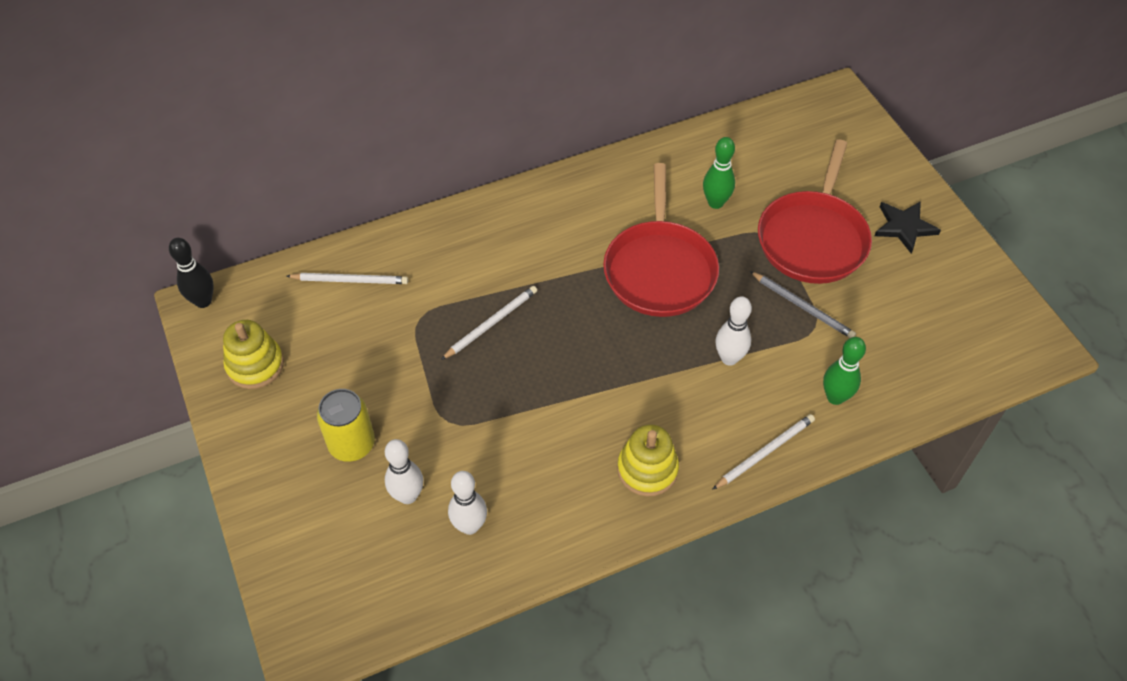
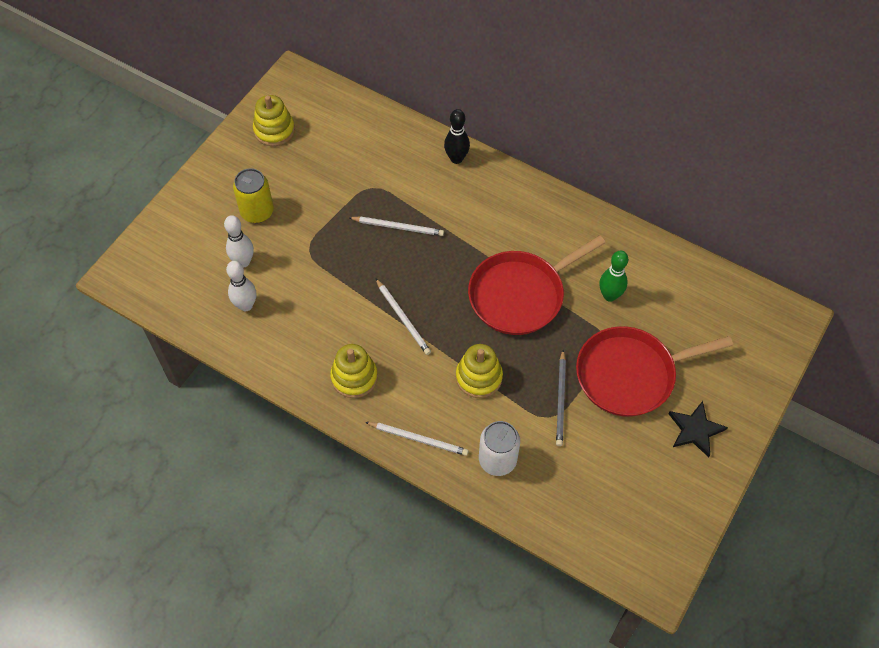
camera: 55 degrees right, 5 degrees up
black bowling pin [169,238,214,308] -> black bowling pin moved to [444,109,470,164]
white pencil [287,273,408,284] -> white pencil moved to [375,278,431,355]
white bowling pin [715,296,752,366] -> yellow stacking toy [456,344,503,398]
green bowling pin [823,337,866,405] -> white can [479,421,520,476]

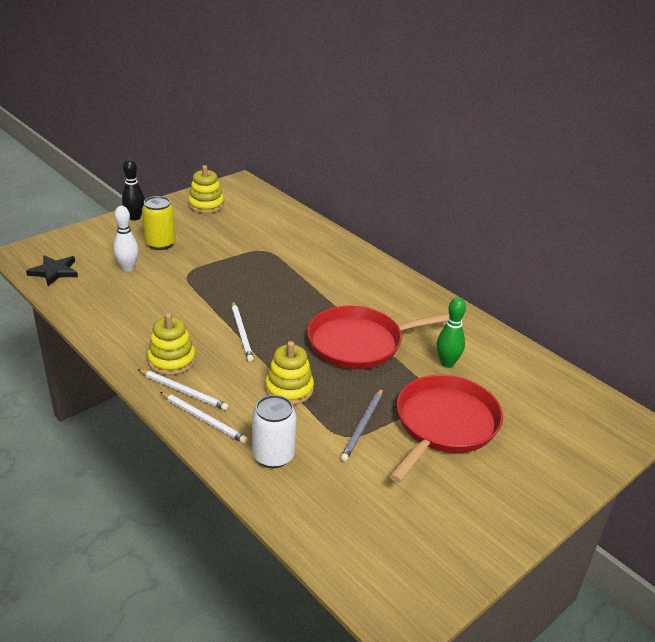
camera: 15 degrees right, 25 degrees down
white bowling pin [226,261,256,311] -> none
white pencil [348,216,444,236] -> white pencil moved to [138,369,229,410]
black bowling pin [444,109,470,164] -> black bowling pin moved to [122,159,145,220]
red pan [576,326,733,417] -> red pan turned 120 degrees clockwise [390,375,503,483]
black star [668,401,728,457] -> black star moved to [26,255,78,286]

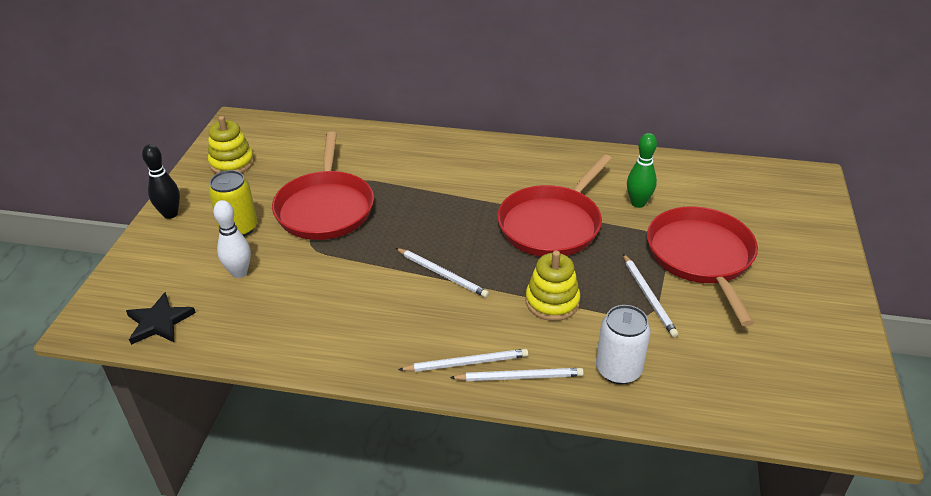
camera: 35 degrees left, 5 degrees up
yellow stacking toy [147,313,195,375] -> none
grey pencil [340,388,383,462] -> white pencil [623,254,678,337]
none -> red pan [272,131,374,240]

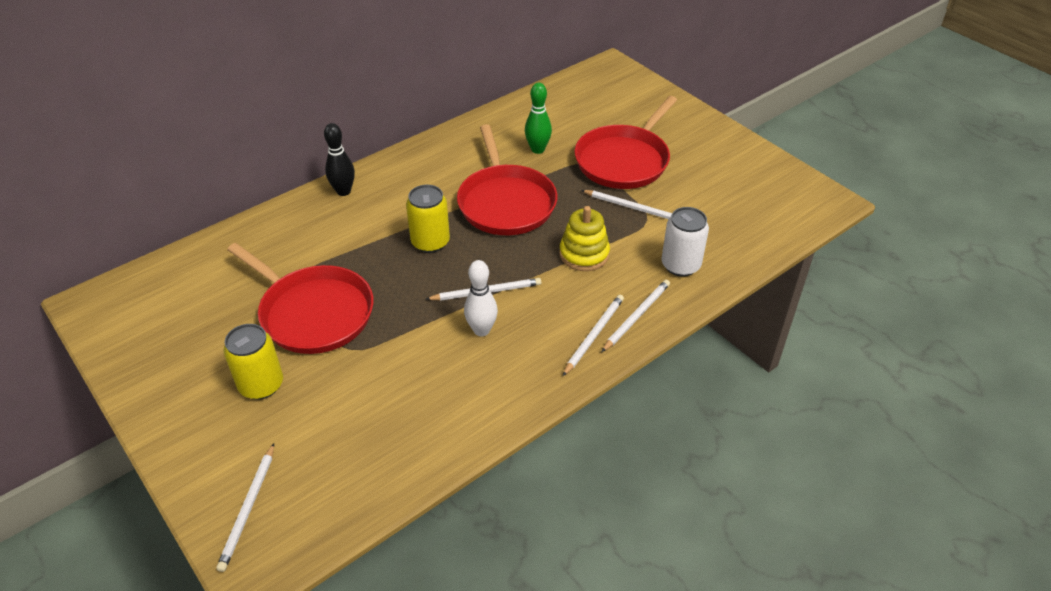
camera: 50 degrees left, 5 degrees up
black star [126,292,196,345] -> none
black bowling pin [142,144,180,219] -> black bowling pin moved to [324,123,355,196]
yellow stacking toy [208,116,254,174] -> none
white bowling pin [213,200,251,278] -> white bowling pin moved to [464,260,498,336]
red pan [647,206,758,326] -> red pan turned 90 degrees counterclockwise [575,96,677,189]
none -> white pencil [216,444,274,572]
none -> yellow can [406,185,450,253]

